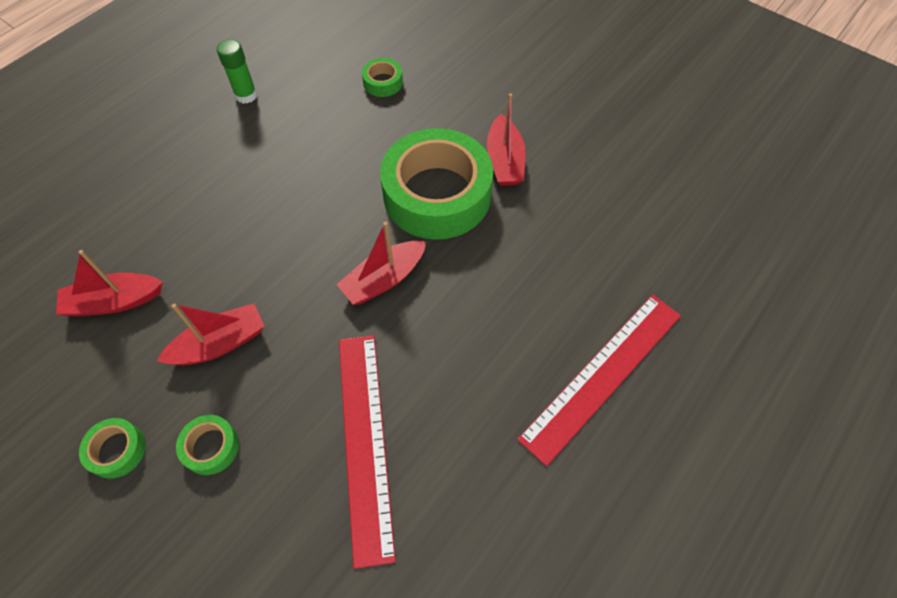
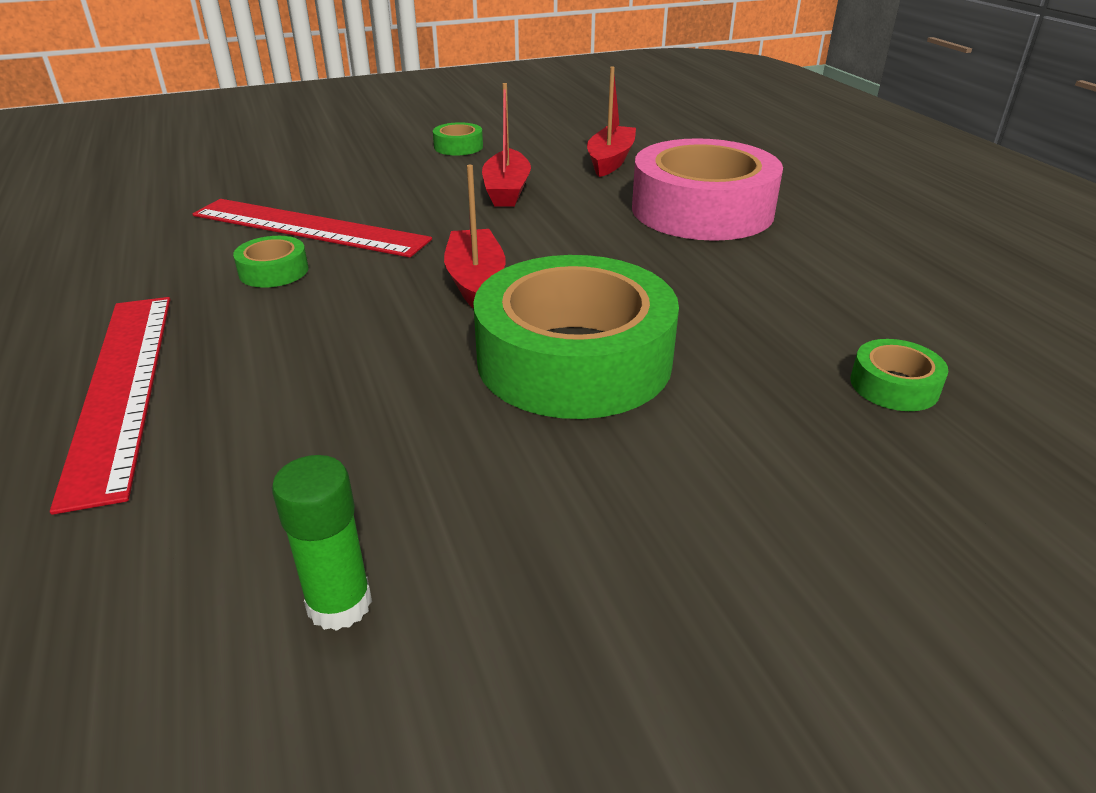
camera: 120 degrees right, 25 degrees down
green tape [176,415,239,475] -> green tape moved to [233,236,308,288]
green glue stick [217,39,257,104] -> green glue stick moved to [272,455,372,631]
red boat [487,93,526,186] -> none
none -> pink tape [632,138,783,241]

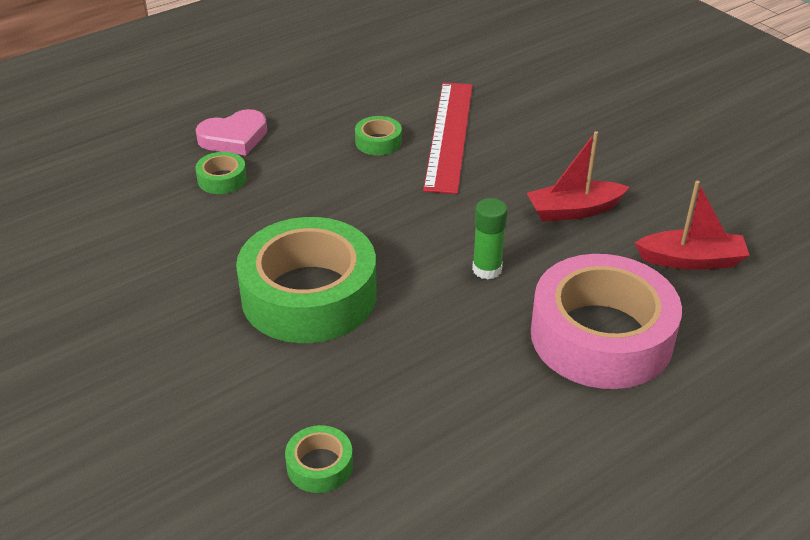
camera: 75 degrees right, 5 degrees up
red ruler [50,297,171,515] -> pink heart [195,109,267,156]
green glue stick [272,455,372,631] -> green glue stick moved to [472,198,508,280]
green tape [433,122,483,155] -> green tape moved to [195,152,247,194]
red boat [444,165,506,309] -> none

